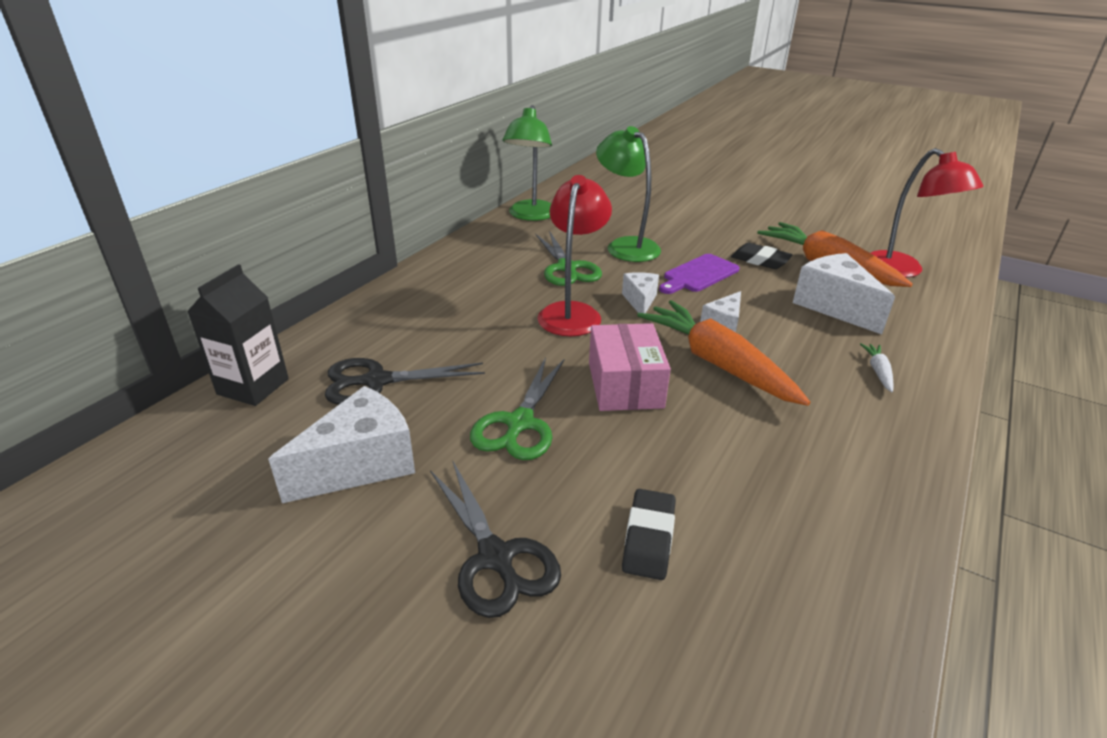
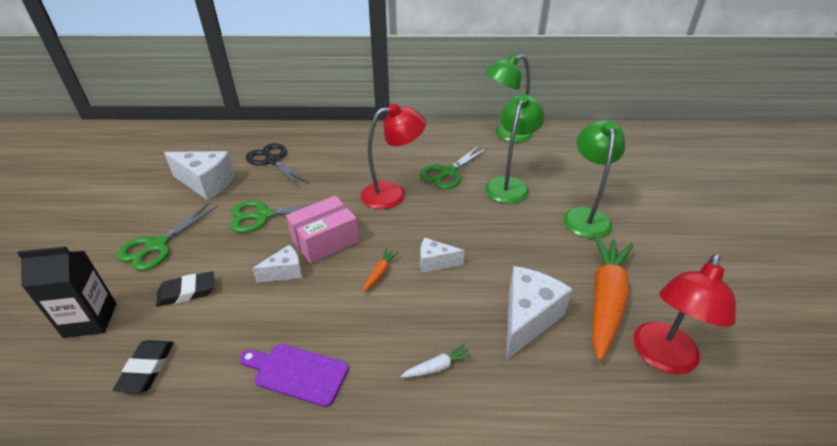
camera: 60 degrees right, 5 degrees up
black carton [187,264,289,406] -> black carton moved to [17,246,117,338]
black scissors [430,462,561,618] -> green scissors [116,203,218,271]
white cheese [622,272,659,313] -> white cheese moved to [252,245,302,283]
orange carrot [637,300,810,406] -> orange carrot [363,248,399,292], size x0.40
purple cutting board [659,254,739,294] -> purple cutting board moved to [240,344,349,407]
black eraser [731,243,793,269] -> black eraser moved to [113,340,174,393]
none -> green lamp [563,120,625,239]

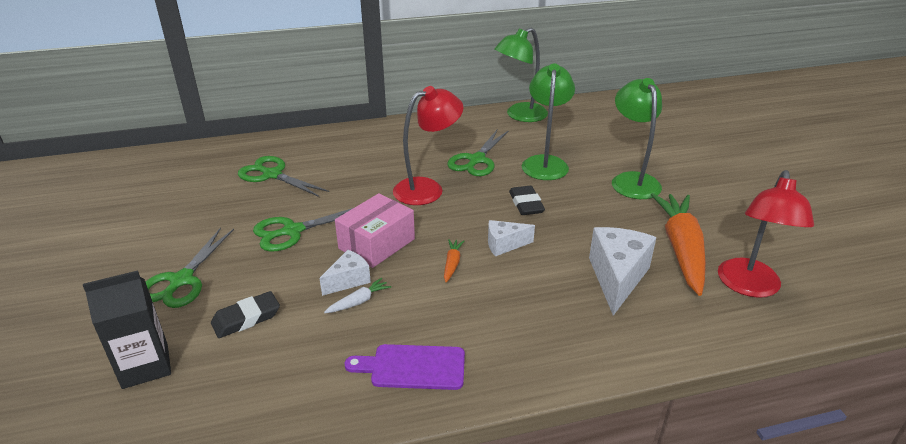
camera: 15 degrees left, 5 degrees down
black eraser [113,340,174,393] -> black eraser moved to [509,186,545,215]
white cheese [164,151,235,200] -> none
black scissors [246,143,310,187] -> green scissors [238,156,329,197]
white carrot [401,344,473,378] -> white carrot moved to [324,278,391,313]

